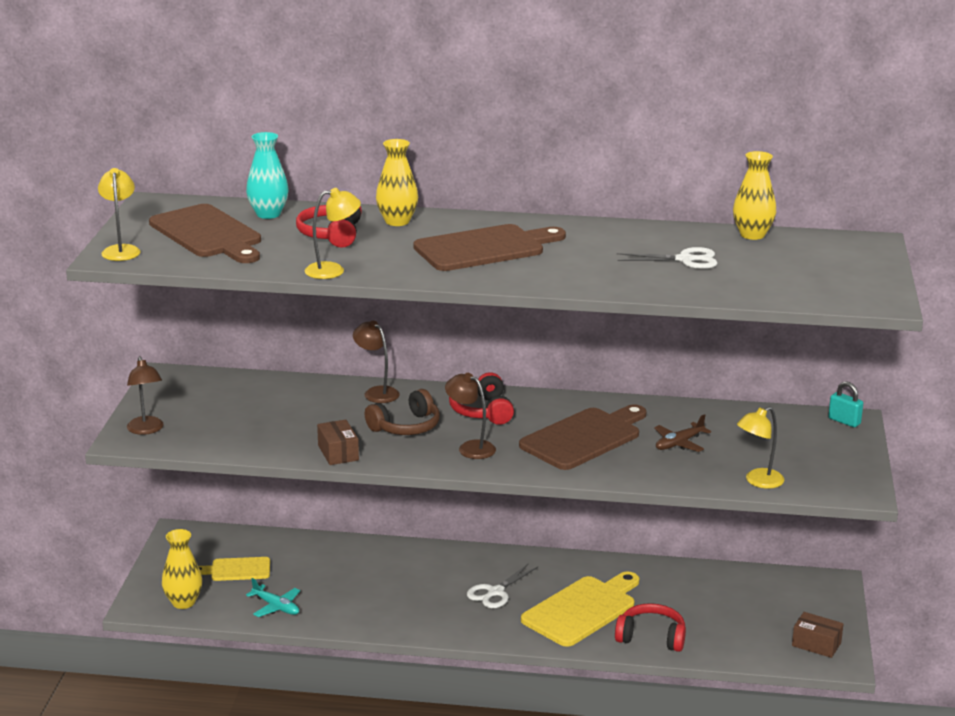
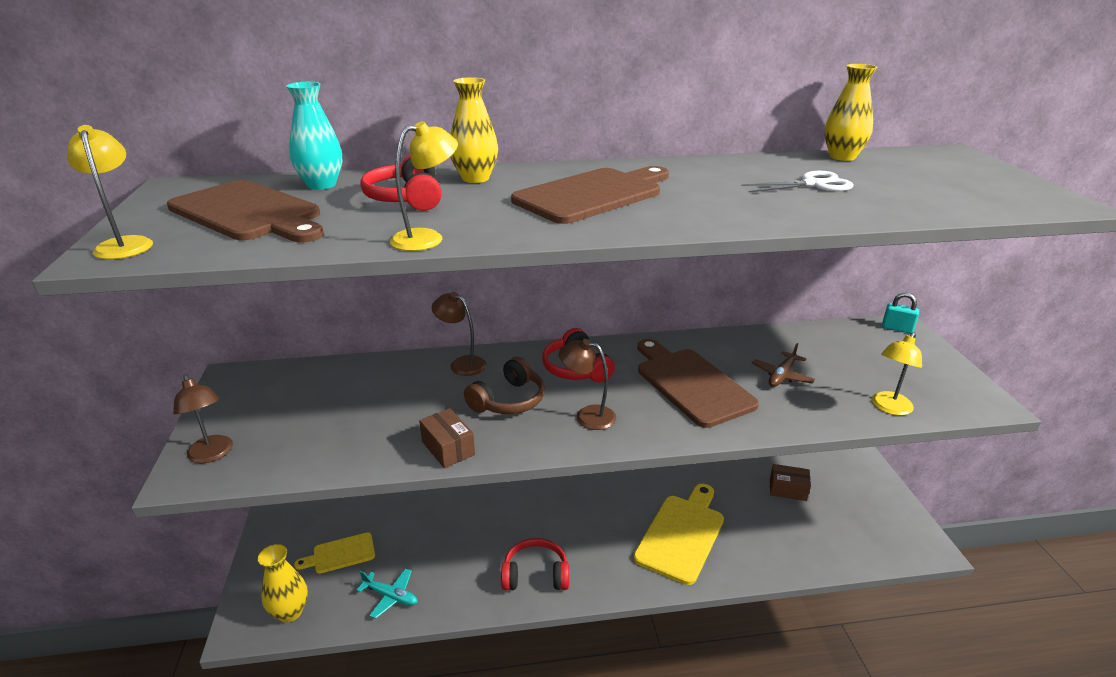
camera: 15 degrees left, 5 degrees up
white scissors [467,563,538,608] -> none
brown cutting board [519,404,647,470] -> brown cutting board turned 60 degrees counterclockwise [638,339,759,428]
red headphones [615,603,686,652] -> red headphones moved to [501,538,569,590]
brown box [792,612,843,658] -> brown box moved to [770,464,811,501]

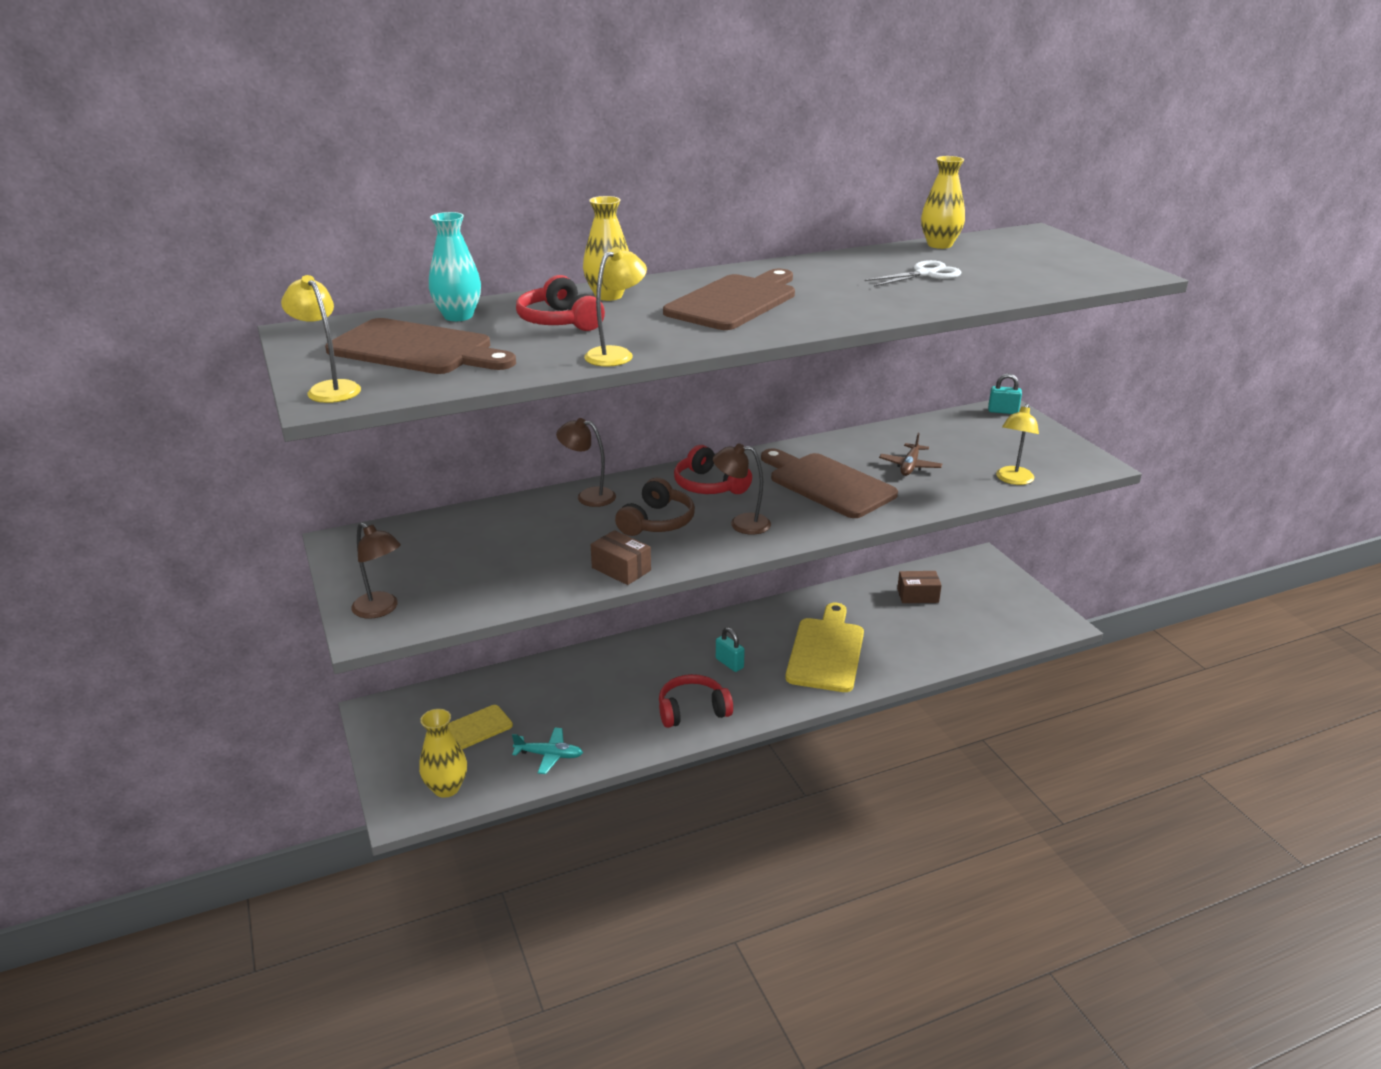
camera: 15 degrees left, 0 degrees up
none -> turquoise padlock [716,627,745,672]

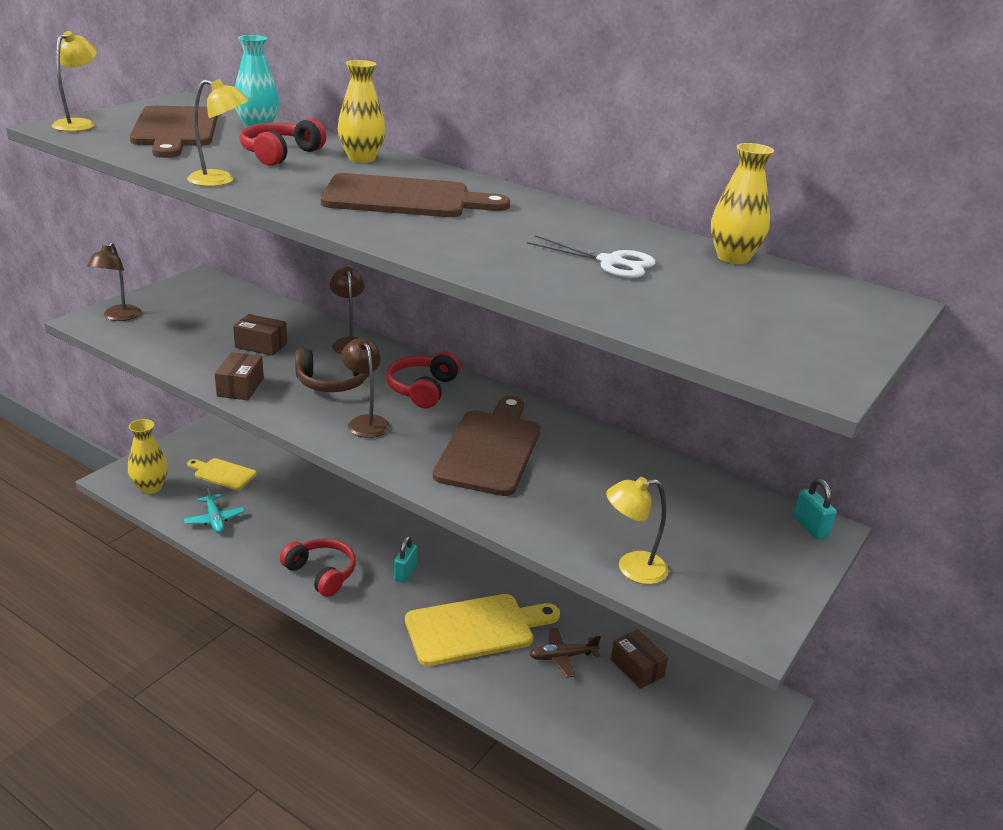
camera: 55 degrees right, 0 degrees up
brown plane [879,433,942,476] -> brown plane moved to [529,628,601,678]
none -> brown box [233,314,287,356]

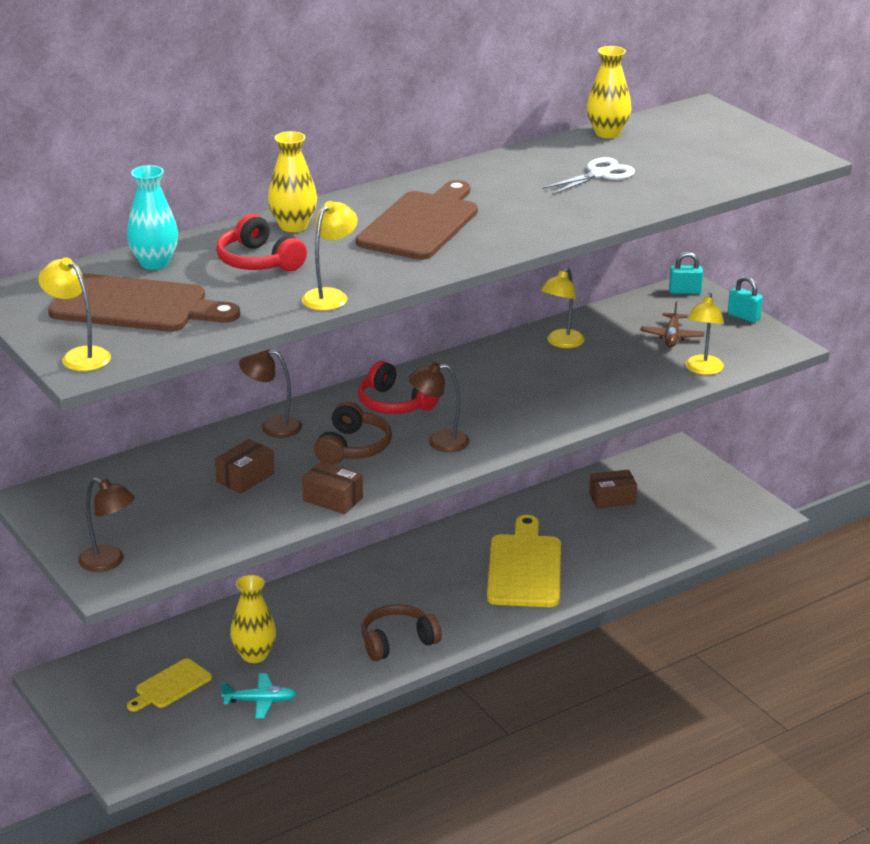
camera: 65 degrees left, 0 degrees up
yellow vase [128,419,168,494] -> yellow vase moved to [230,575,276,663]
red headphones [280,538,356,597] -> brown headphones [361,604,442,661]
turquoise padlock [394,536,417,583] -> turquoise padlock moved to [728,276,763,323]
brown cutting board [433,396,540,496] -> none
brown plane [529,628,601,678] -> brown plane moved to [640,301,705,347]
none -> yellow lamp [541,268,585,348]

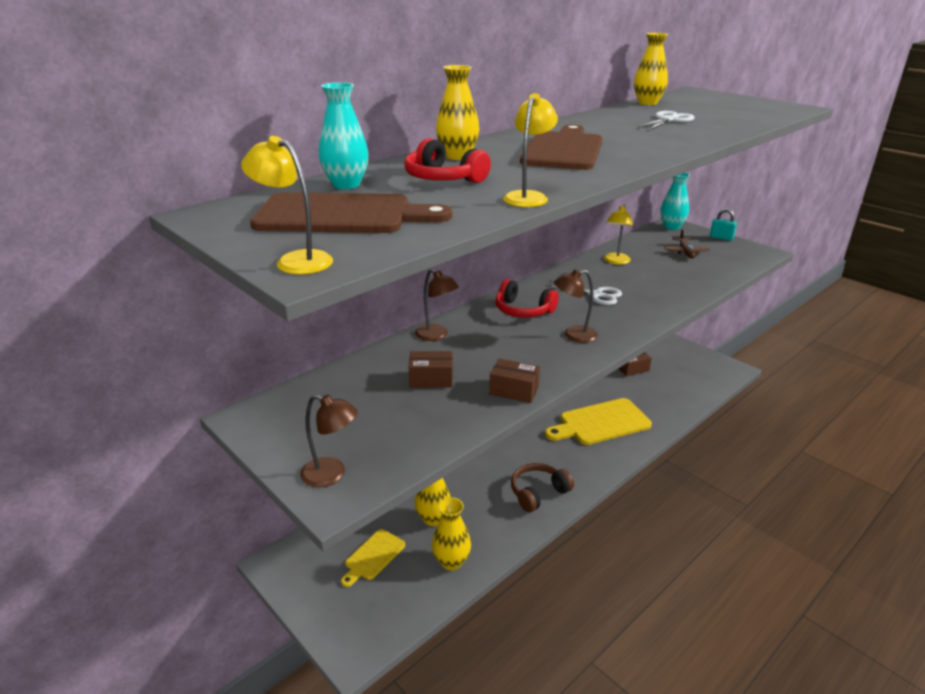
camera: 10 degrees left, 0 degrees up
brown box [215,439,274,494] -> brown box turned 60 degrees clockwise [409,351,453,388]
turquoise plane [221,673,296,719] -> yellow vase [432,497,471,571]
brown lamp [239,350,302,438] -> brown lamp turned 135 degrees counterclockwise [415,269,459,341]
brown headphones [314,402,392,465] -> none
yellow cutting board [487,515,561,607] -> yellow cutting board turned 105 degrees counterclockwise [545,398,652,445]
turquoise padlock [669,252,703,294] -> turquoise vase [660,172,690,230]
yellow lamp [685,293,724,375] -> none
none -> white scissors [546,280,622,305]

